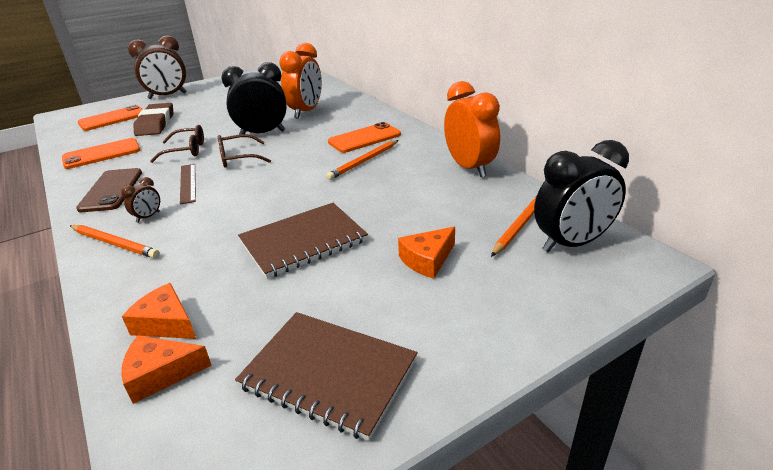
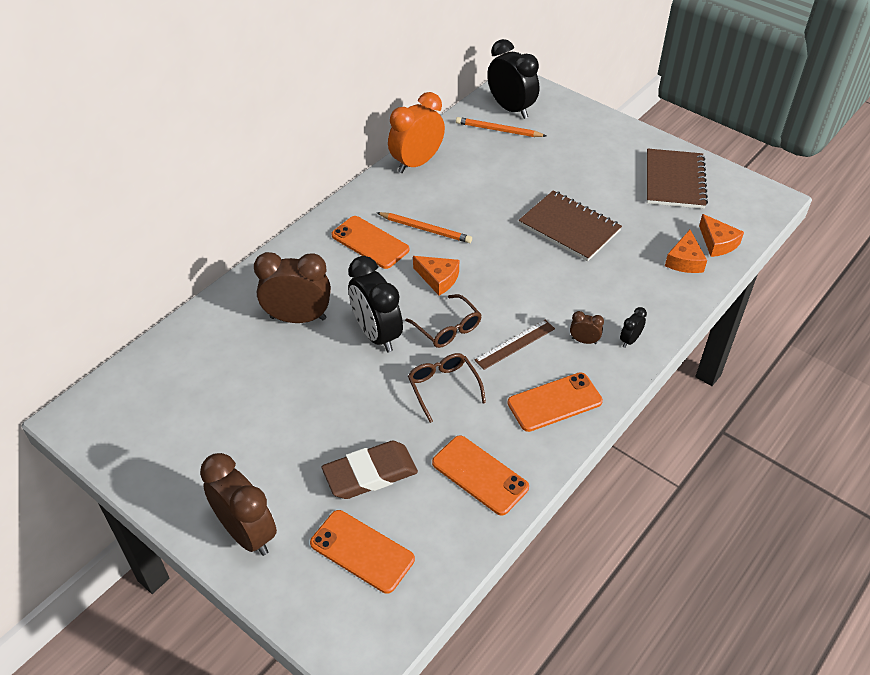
camera: 110 degrees left, 15 degrees up
orange pencil [70,225,160,259] -> black clock [620,307,647,348]
brown phone [76,168,142,212] -> orange phone [507,372,603,432]
orange clock [279,43,322,119] -> brown clock [254,252,331,323]
orange cheese [398,227,455,279] -> orange cheese moved to [413,256,459,296]

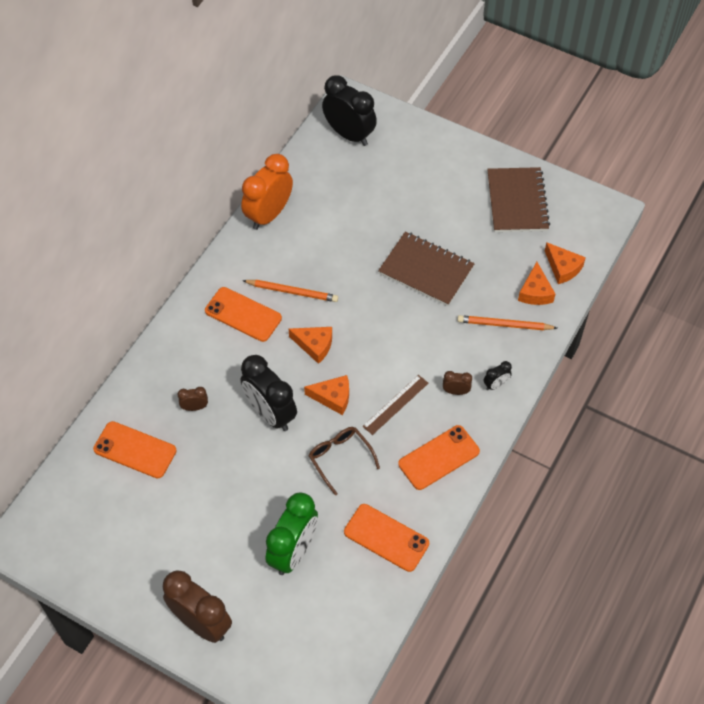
camera: 10 degrees left, 10 degrees up
brown clock [254,252,331,323] -> brown clock [177,387,208,411], size x0.44
orange phone [310,510,415,594] -> orange phone moved to [93,421,177,479]
brown eraser [322,441,418,499] -> green clock [266,492,318,575]
brown glasses [405,294,482,348] -> orange cheese [304,375,349,415]
orange pencil [456,117,546,137] -> orange pencil moved to [457,315,557,330]
black clock [620,307,647,348] -> black clock turned 150 degrees counterclockwise [484,361,512,390]

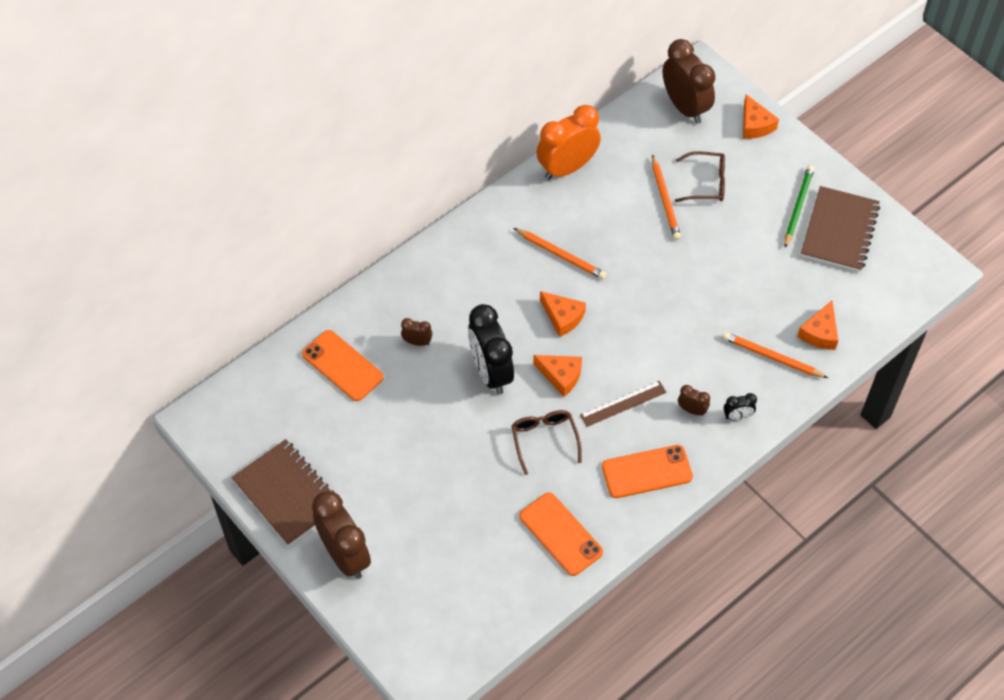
camera: 20 degrees right, 0 degrees up
orange phone [205,287,282,342] -> none
green clock [266,492,318,575] -> none
black clock [322,75,377,146] -> brown clock [663,39,716,124]
brown notebook [378,231,475,306] -> brown notebook moved to [231,439,343,546]
orange cheese [545,242,586,284] -> orange cheese moved to [743,94,779,139]
none -> orange pencil [652,154,681,240]
none -> brown glasses [675,151,725,202]
none -> green pencil [784,165,814,248]

